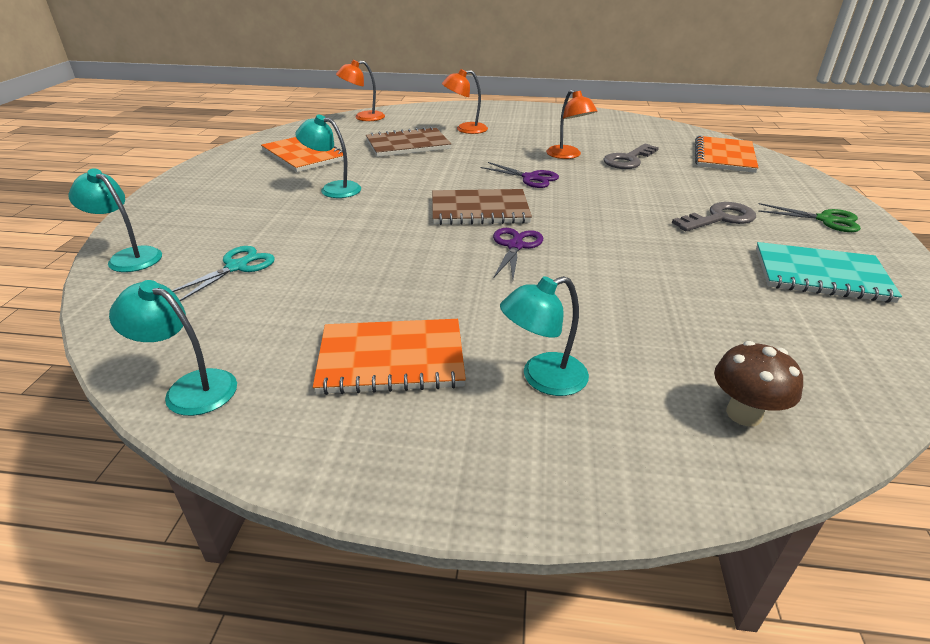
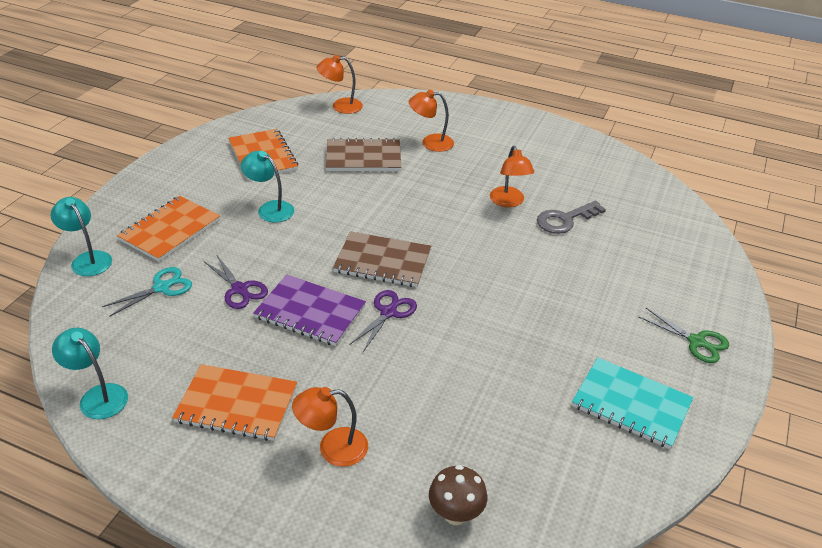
camera: 15 degrees right, 5 degrees up
purple scissors [480,162,559,188] -> purple scissors moved to [205,255,268,309]
turquoise lamp [500,276,589,396] -> orange lamp [292,387,368,467]
grey key [672,202,756,231] -> none
orange notebook [695,136,759,173] -> orange notebook moved to [117,196,220,262]
none -> purple notebook [253,275,366,346]

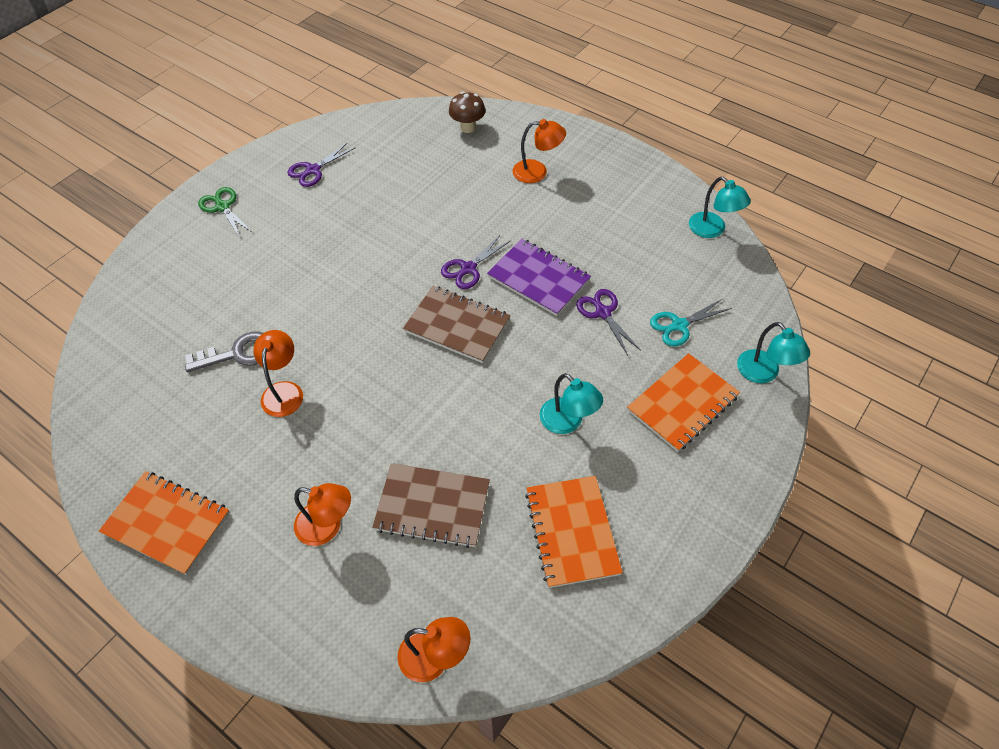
camera: 165 degrees left, 15 degrees up
orange notebook [172,364,297,441] -> orange notebook moved to [99,471,230,575]
turquoise notebook [572,357,693,449] -> purple scissors [287,143,355,187]

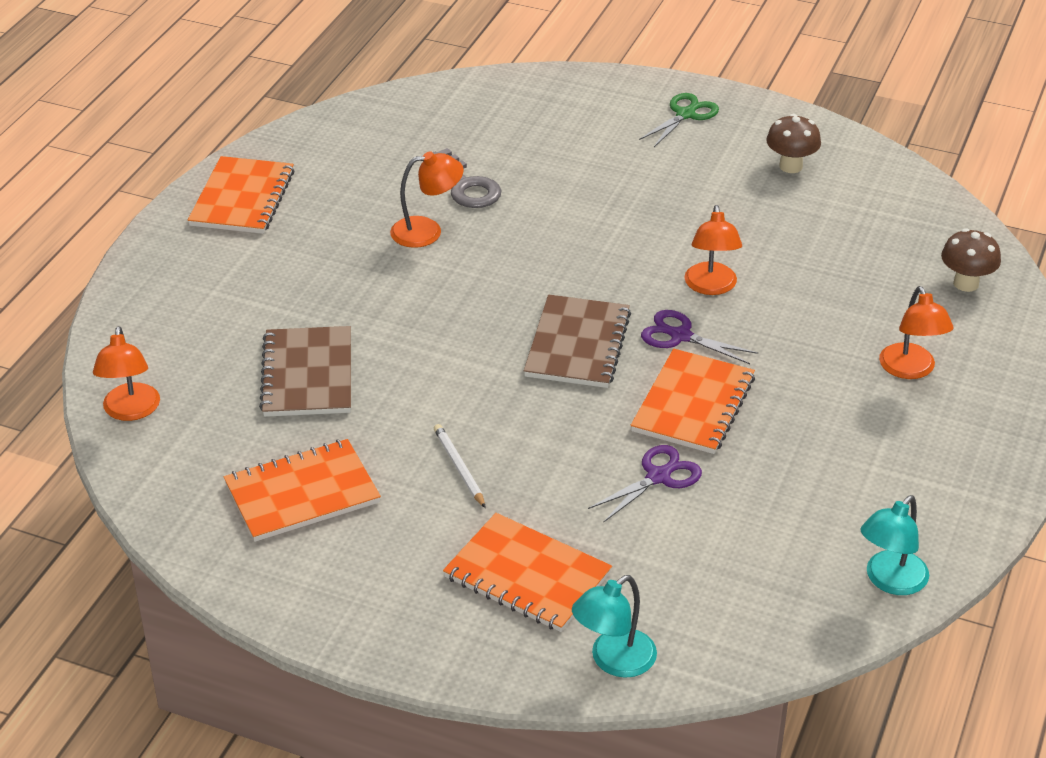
camera: 75 degrees right, 15 degrees down
purple scissors [287,143,355,187] -> brown mushroom [766,114,821,173]
orange lamp [294,483,351,546] -> orange lamp moved to [685,205,742,295]
purple notebook [487,239,591,316] -> orange notebook [631,349,755,454]
turquoise lamp [540,373,603,434] -> white pencil [434,424,486,508]
turquoise scissors [650,299,732,347] -> none

